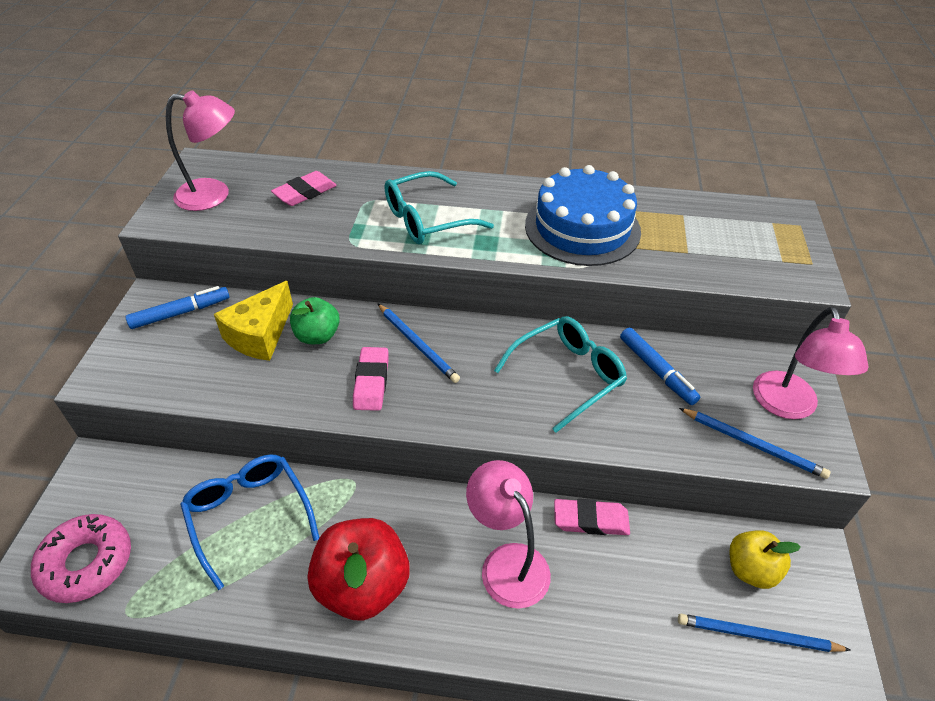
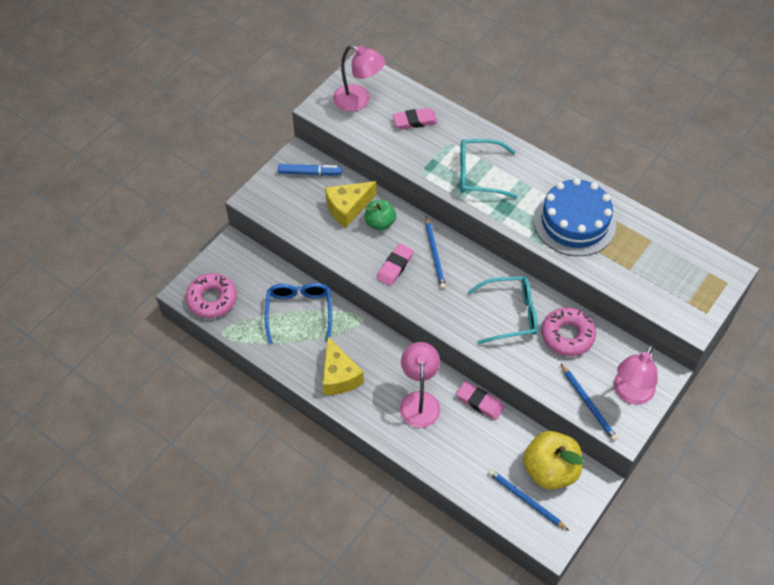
camera: 30 degrees right, 10 degrees up
red apple [308,518,410,620] -> yellow cheese [323,337,364,395]
blue marker [620,328,700,405] -> pink donut [541,307,596,356]
yellow apple [729,530,801,589] -> yellow apple [523,431,584,490], size x1.67

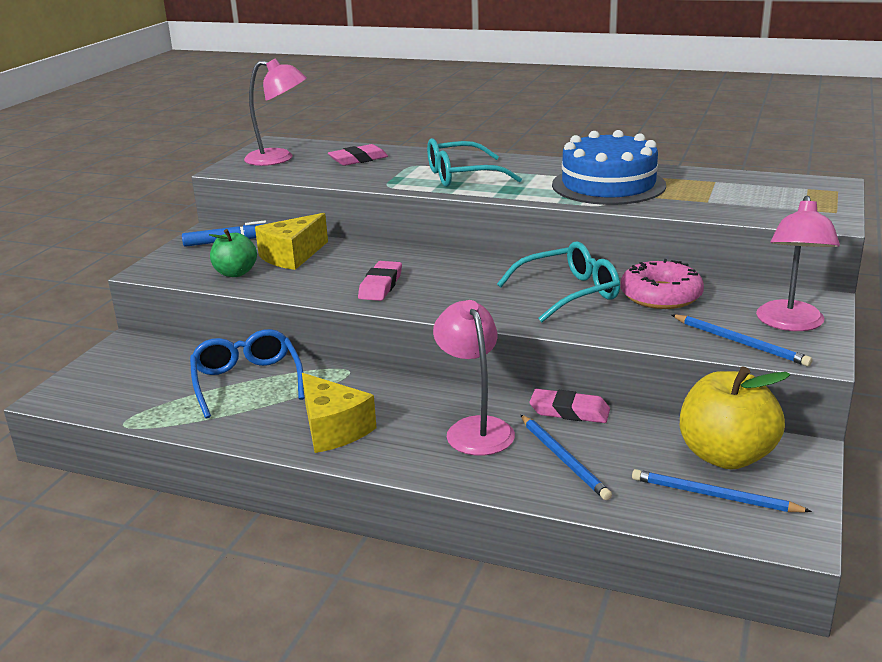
camera: 15 degrees left, 30 degrees down
pink donut [186,273,237,318] -> none
green apple [365,200,396,230] -> green apple moved to [209,229,257,277]
blue pencil [425,216,446,289] -> blue pencil moved to [521,415,612,500]

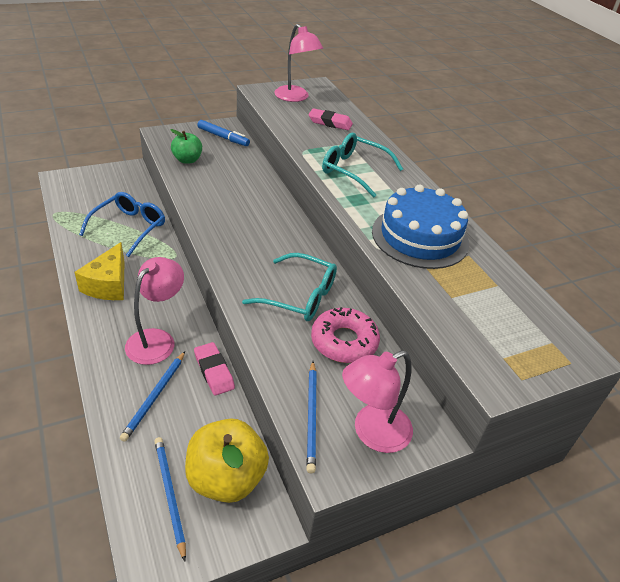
camera: 40 degrees right, 15 degrees up
yellow cheese [255,213,328,270] -> none
pink eraser [358,261,402,301] -> none

